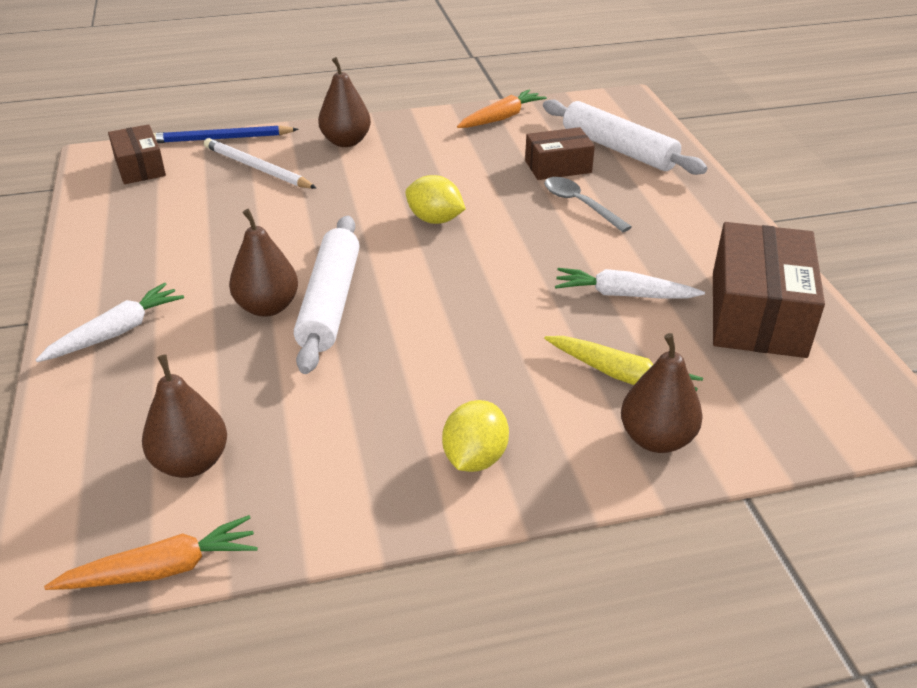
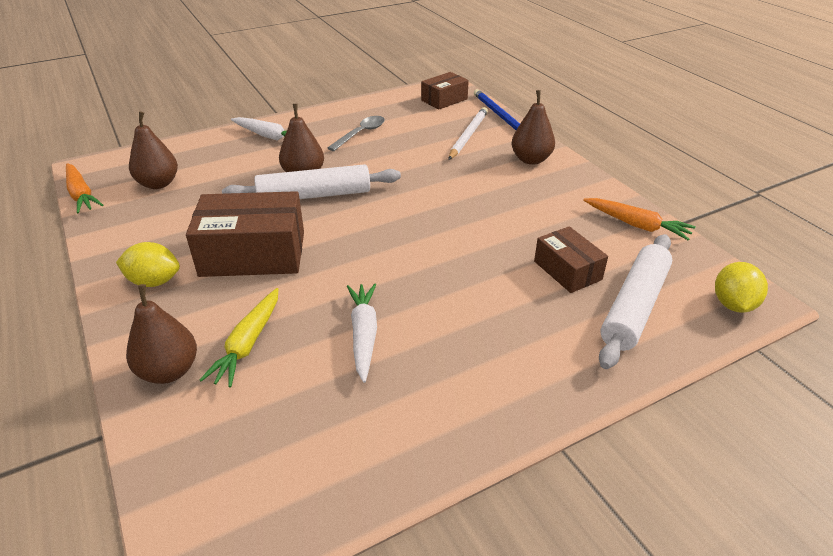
camera: 75 degrees right, 0 degrees up
yellow lemon [405,175,466,224] -> yellow lemon moved to [715,262,768,313]
grey spoon [544,177,632,232] -> grey spoon moved to [328,116,385,151]
brown box [713,222,825,358] -> brown box moved to [186,191,304,277]

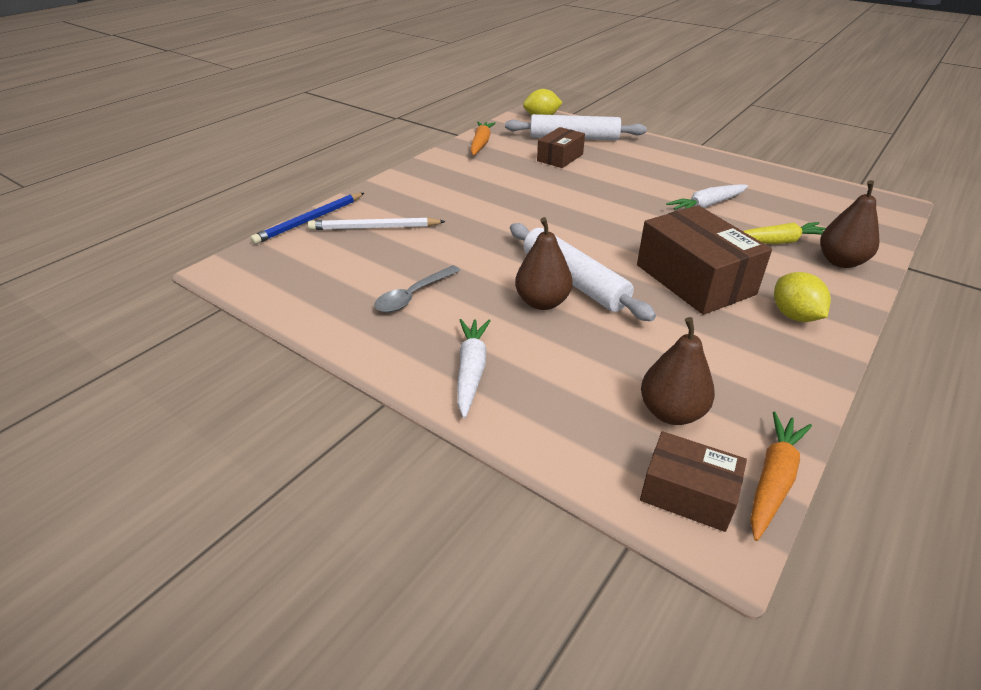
camera: 115 degrees left, 0 degrees up
grey spoon [328,116,385,151] -> grey spoon turned 60 degrees counterclockwise [374,265,461,312]
brown box [421,72,469,109] -> brown box moved to [640,431,747,532]
brown pear [512,90,555,165] -> none

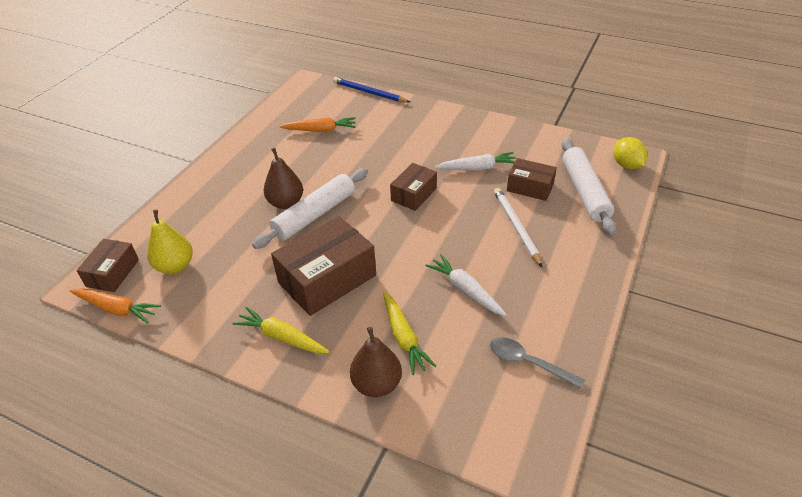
camera: 80 degrees right, 5 degrees up
white pencil [308,217,446,230] -> white pencil moved to [494,188,543,268]
grey spoon [374,265,461,312] -> grey spoon moved to [490,337,585,389]
white carrot [457,319,490,418] -> white carrot moved to [435,152,516,170]
orange carrot [470,122,496,155] -> orange carrot moved to [280,117,356,132]
brown pear [641,317,715,425] -> yellow pear [147,210,193,274]
yellow lemon [774,272,831,322] -> yellow carrot [232,307,329,353]
none -> brown box [390,163,437,211]

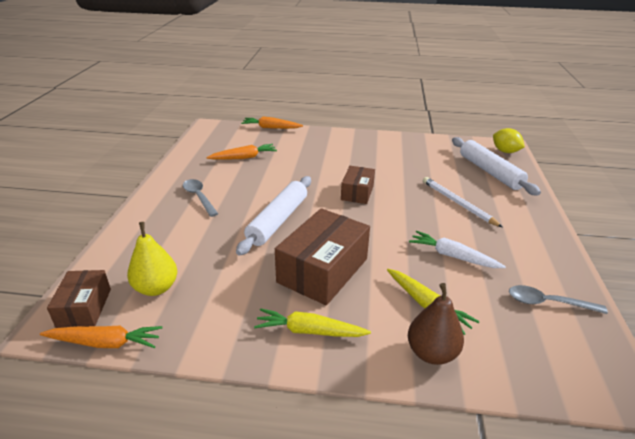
camera: 20 degrees left, 10 degrees down
brown pear [263,148,303,209] -> none
blue pencil [333,77,410,103] -> orange carrot [241,117,303,129]
white carrot [435,152,516,170] -> none
brown box [507,158,557,201] -> none
none -> grey spoon [183,179,218,217]

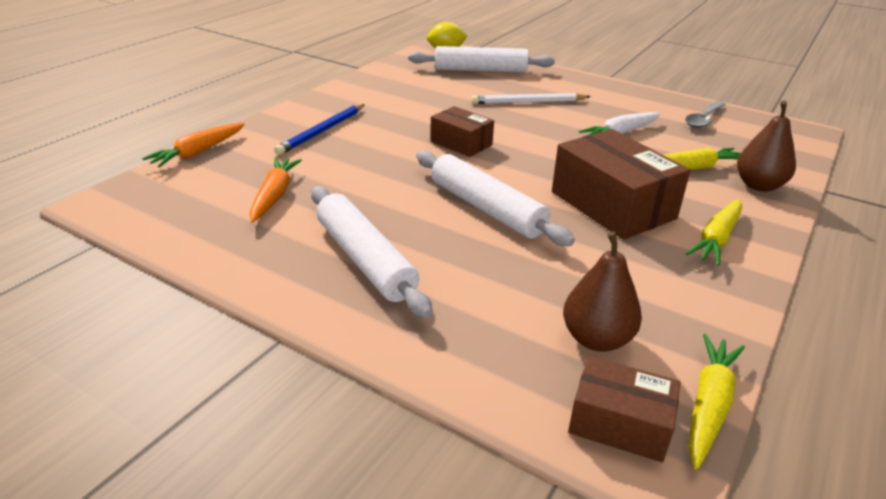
camera: 65 degrees left, 0 degrees up
orange carrot [40,326,162,348] -> yellow carrot [689,334,745,470]
yellow pear [127,222,177,296] -> brown pear [563,231,642,352]
grey spoon [183,179,218,217] -> white rolling pin [311,186,433,318]
none -> blue pencil [274,104,365,155]

